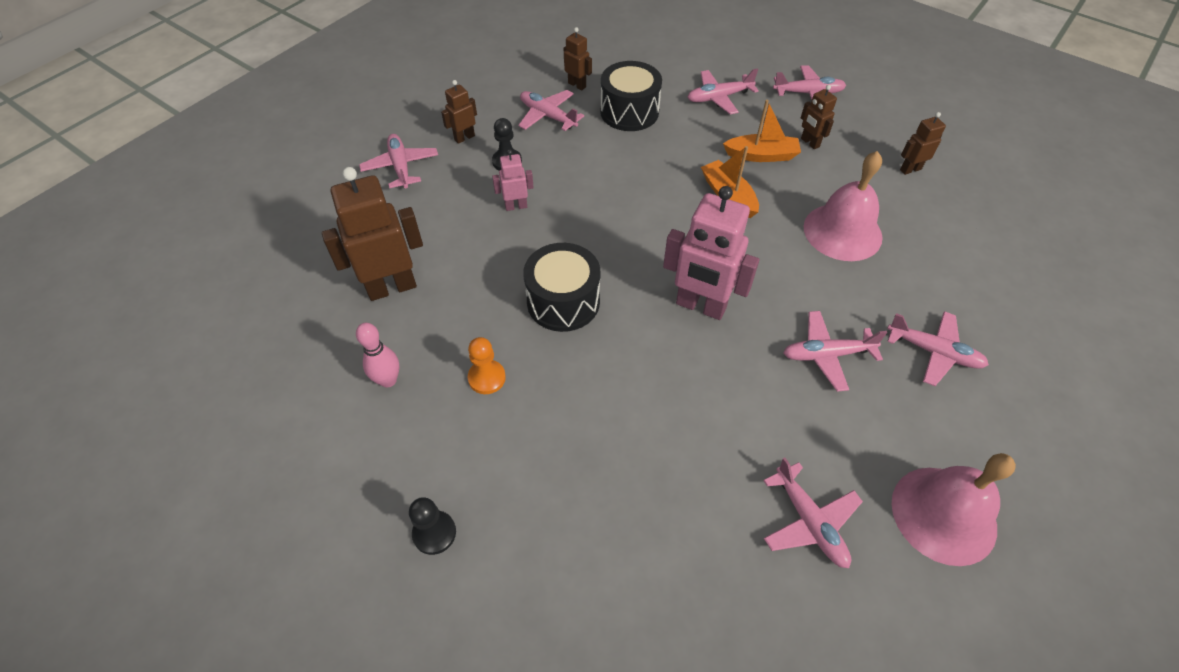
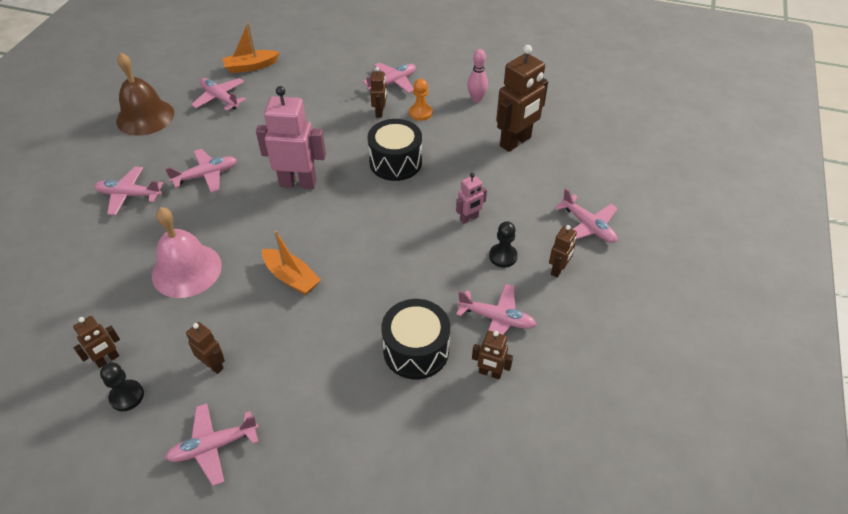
camera: 160 degrees right, 5 degrees down
black pawn [409,497,456,555] -> black pawn moved to [100,362,144,411]
pink plane [687,68,759,115] -> pink plane moved to [363,63,416,93]
orange boat [723,100,801,162] -> orange boat moved to [222,22,280,73]
pink bell [892,453,1016,566] -> brown bell [116,53,174,136]
none -> brown robot [370,67,387,118]

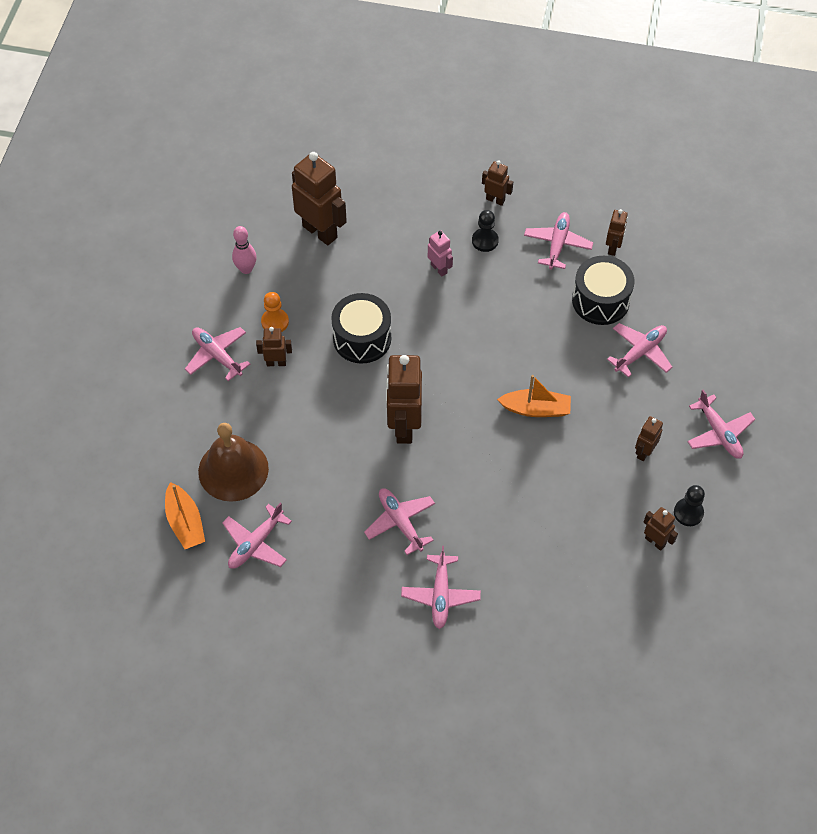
camera: 95 degrees left, 10 degrees up
brown bell [116,53,174,136] -> brown bell moved to [198,423,269,502]
pink bell [152,207,222,298] -> none
pink robot [256,86,326,189] -> brown robot [386,355,422,444]
orange boat [262,230,321,295] -> orange boat turned 60 degrees clockwise [497,375,571,417]
pink plane [555,188,618,243] -> pink plane moved to [607,323,673,378]

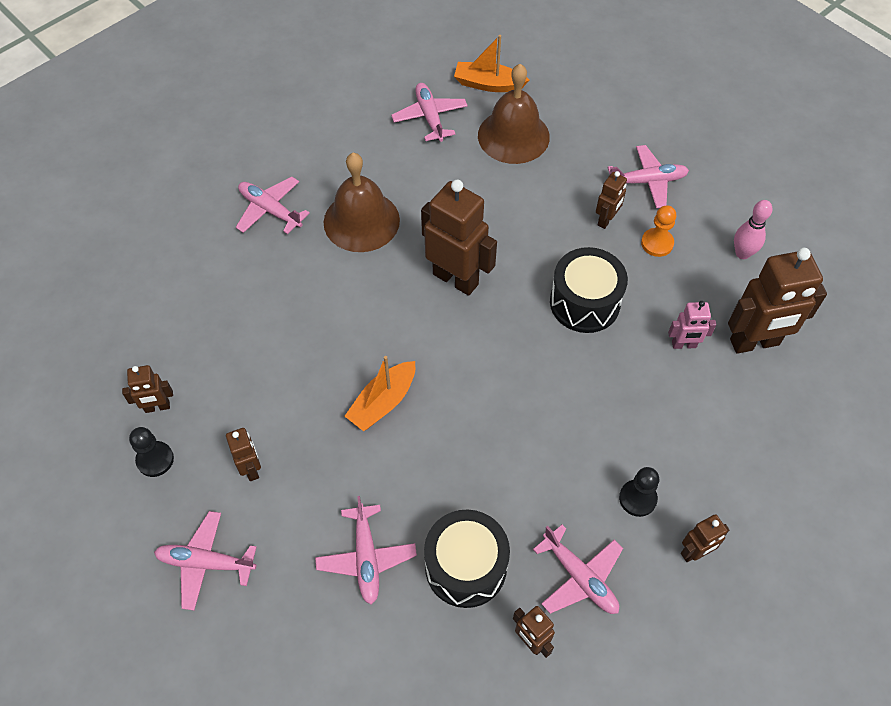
camera: 125 degrees right, 0 degrees up
pink plane [364,488,435,555] -> brown bell [324,153,400,252]
pink robot [428,230,453,276] -> pink robot moved to [668,301,716,349]

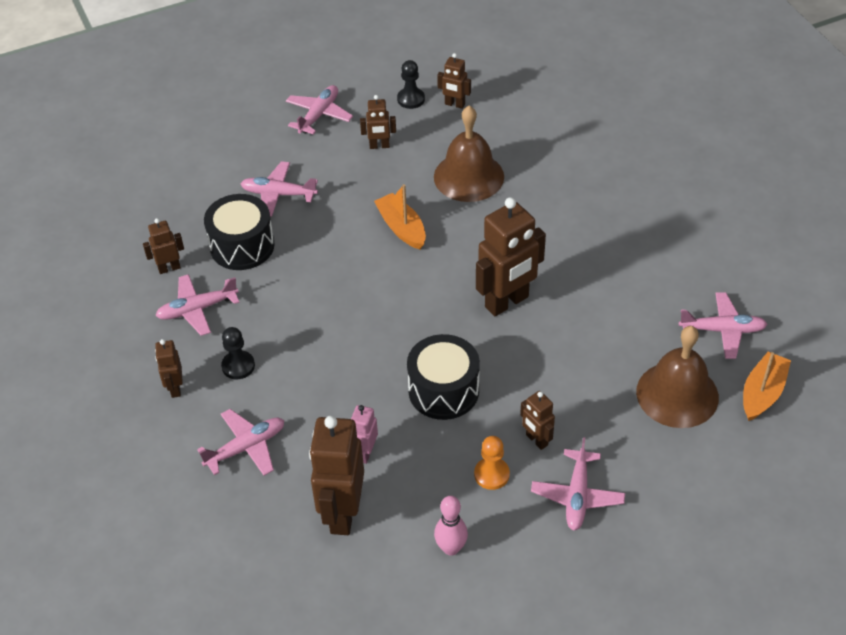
camera: 110 degrees right, 10 degrees down
brown robot [122,365,173,413] -> brown robot turned 75 degrees counterclockwise [437,53,471,109]
pink plane [236,177,310,234] -> pink plane moved to [197,409,284,476]
brown bell [324,153,400,252] -> brown bell moved to [434,106,504,202]

